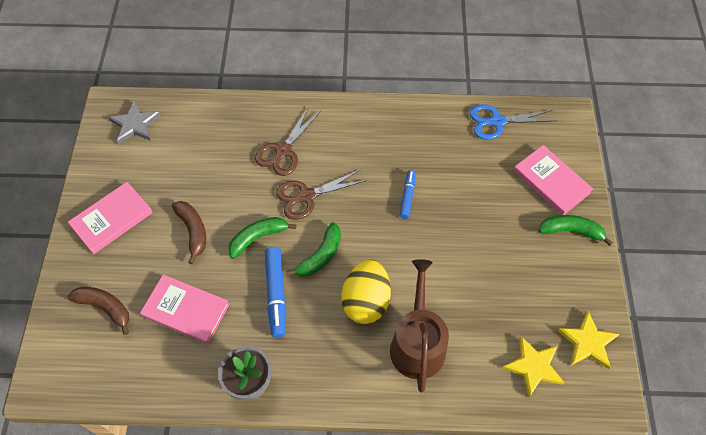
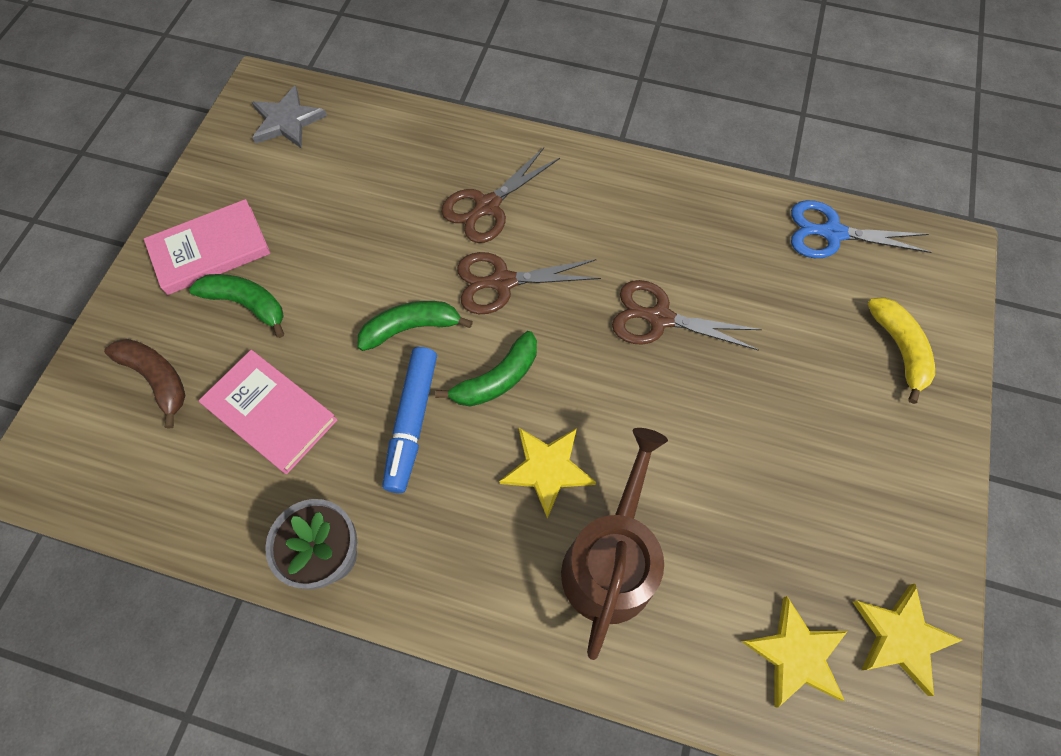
camera: 15 degrees right, 5 degrees up
brown banana [172,201,206,264] -> none
yellow egg [341,260,391,324] -> yellow star [499,428,596,519]
blue marker [400,170,416,219] -> brown scissors [612,280,762,351]
pink book [513,145,593,215] -> yellow banana [868,297,935,404]
green banana [539,215,613,246] -> green banana moved to [189,274,284,338]

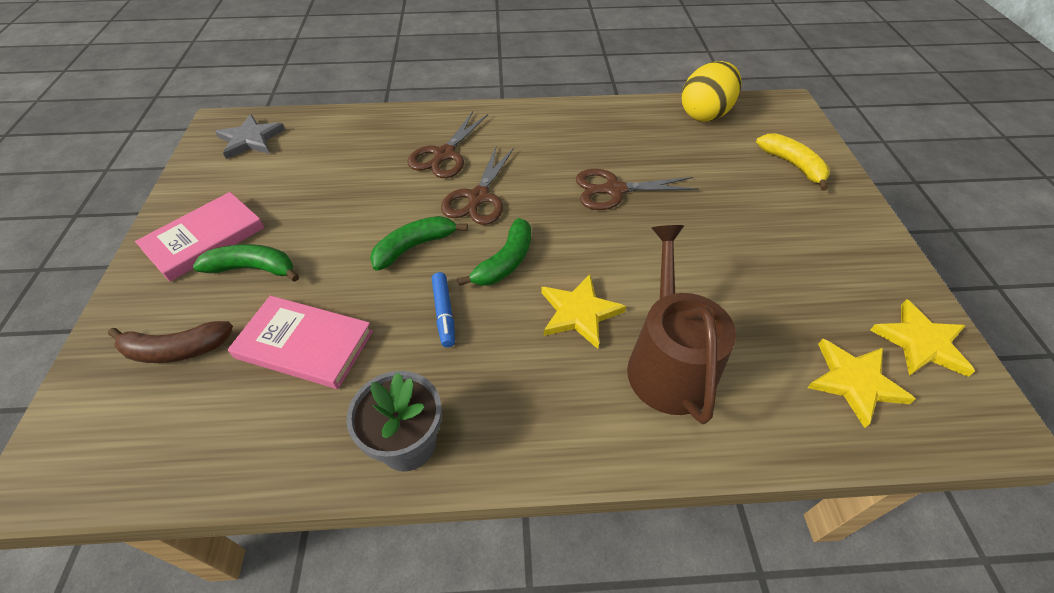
camera: 20 degrees left, 15 degrees down
brown banana [104,339,185,429] -> brown banana turned 150 degrees clockwise [108,321,233,363]
blue marker [382,347,437,493] -> blue marker [432,272,455,347], size x0.62
brown scissors [457,252,601,314] -> brown scissors turned 45 degrees counterclockwise [441,147,514,225]
blue scissors [791,200,932,258] -> yellow egg [682,61,741,121]

